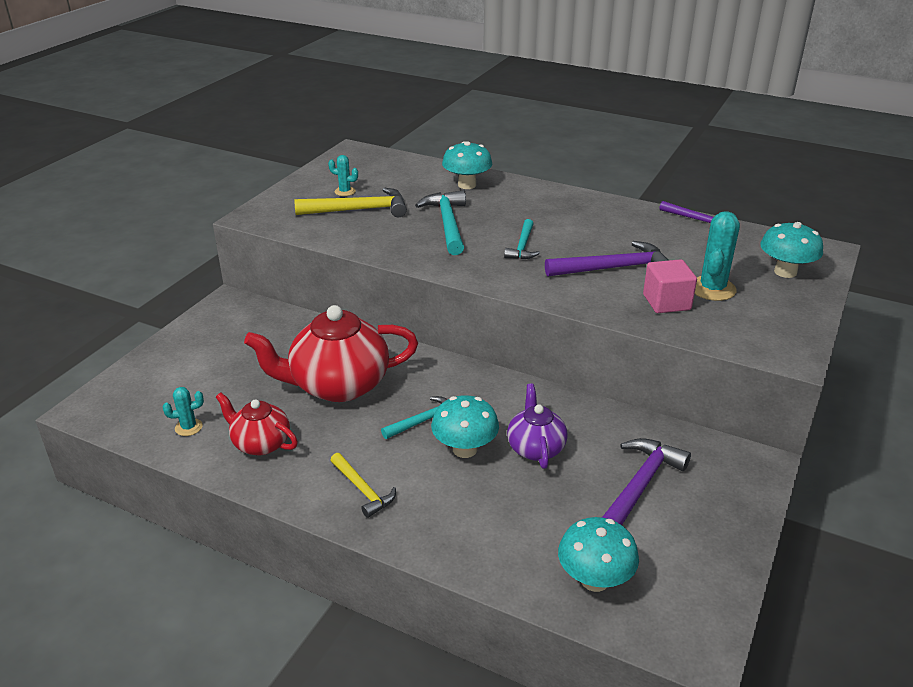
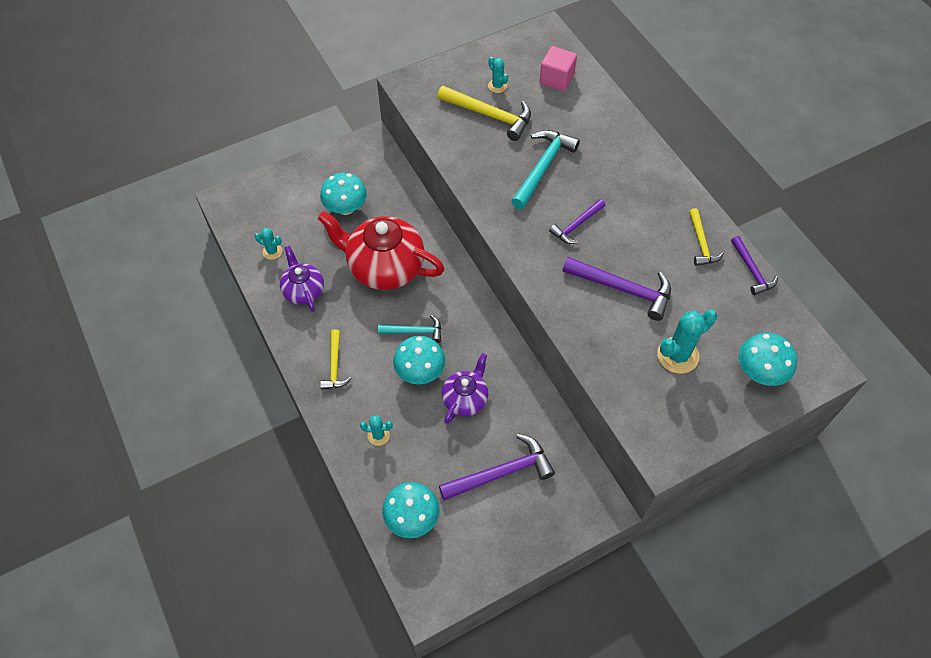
camera: 35 degrees right, 25 degrees up
red teapot [216,392,298,455] -> purple teapot [280,246,324,312]
turquoise mushroom [442,141,492,189] -> turquoise mushroom moved to [320,173,367,215]
turquoise hammer [504,219,540,259] -> purple hammer [549,199,605,244]
pink cube [643,259,697,313] -> pink cube moved to [539,46,577,91]
none -> turquoise cactus [360,415,393,446]
none -> yellow hammer [689,208,724,266]

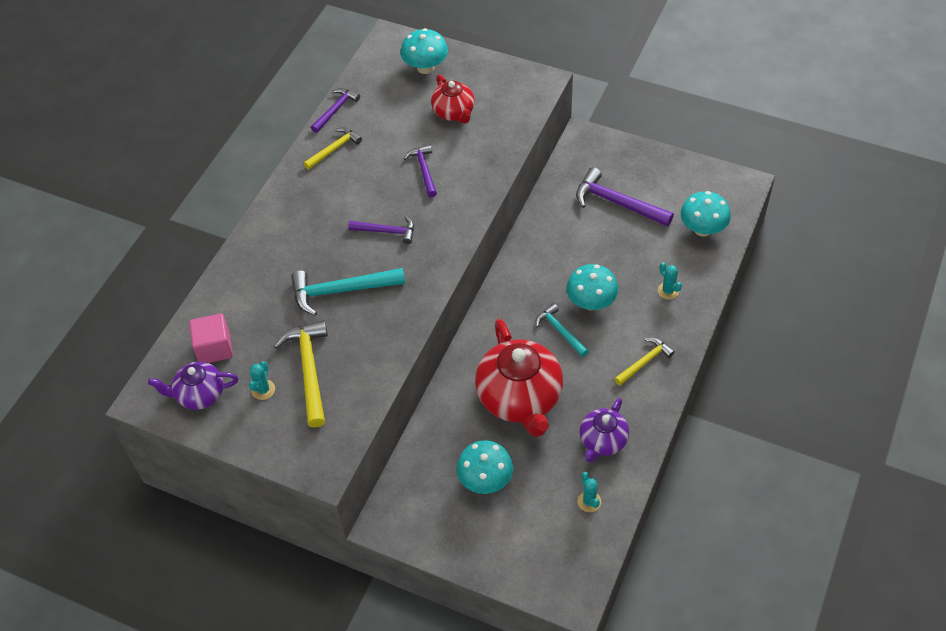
camera: 125 degrees left, 5 degrees down
purple teapot [442,353,488,424] -> purple teapot moved to [148,361,238,410]
purple hammer [562,257,671,321] -> purple hammer [404,144,437,197], size x0.61
turquoise cactus [657,309,717,374] -> red teapot [431,74,475,124]

